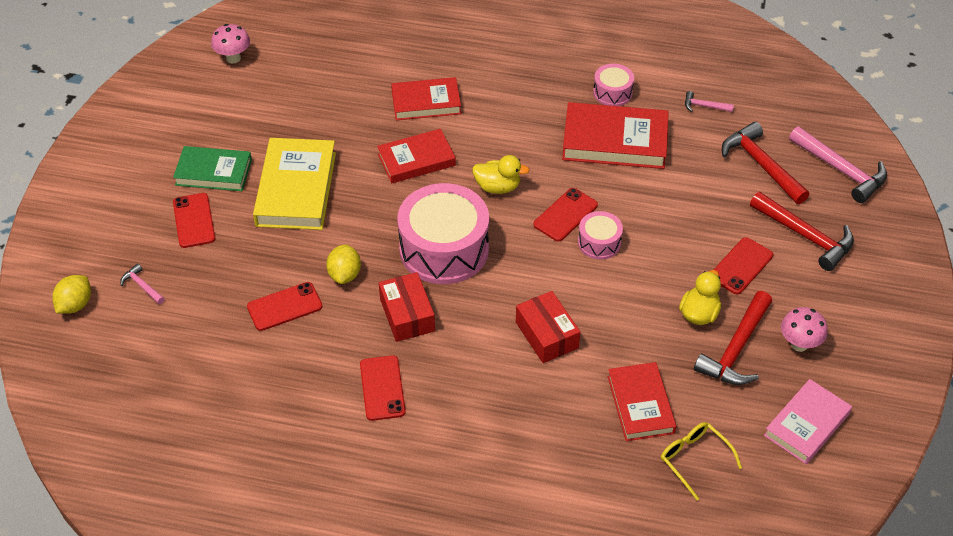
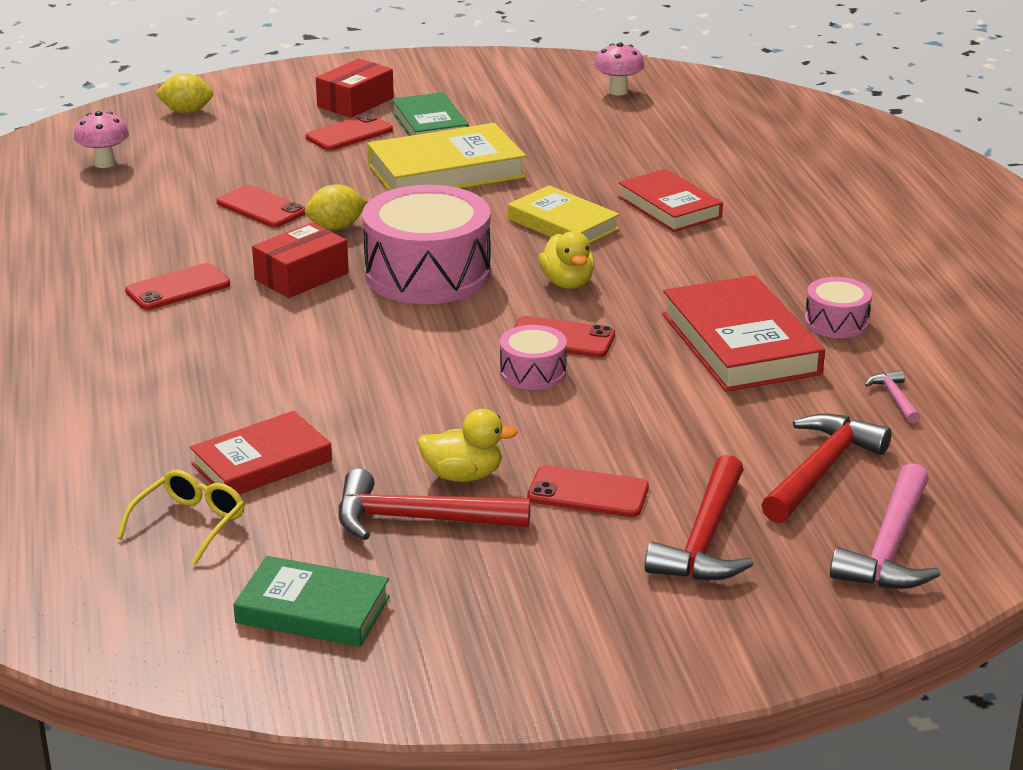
camera: 65 degrees right, 20 degrees down
pink hammer [120,264,165,304] -> none
red book [377,129,456,183] -> yellow book [508,185,620,243]
red box [516,291,580,363] -> red box moved to [316,59,394,118]
pink book [764,379,852,464] -> green book [233,556,390,647]
pink mushroom [781,307,828,352] -> pink mushroom moved to [74,111,129,168]

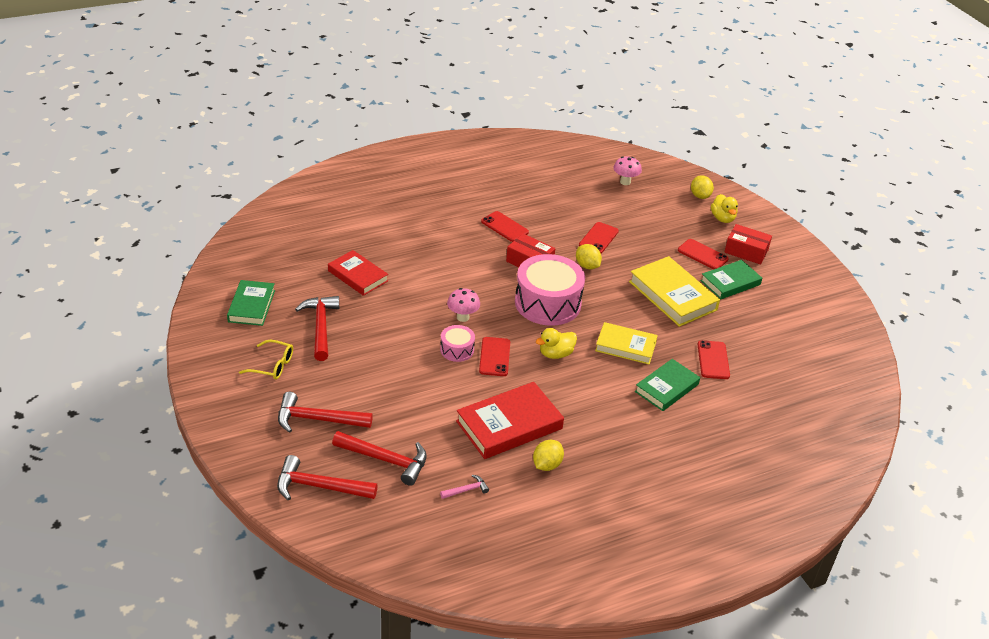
camera: 75 degrees right, 10 degrees up
yellow glasses [117,470,244,565] -> yellow glasses moved to [239,340,293,379]
yellow duck [418,409,518,482] -> yellow duck moved to [711,194,738,223]
yellow book [508,185,620,243] -> yellow book turned 75 degrees clockwise [595,322,658,364]
red phone [527,465,649,517] -> red phone moved to [698,340,730,379]
pink mushroom [594,42,644,95] -> pink mushroom moved to [447,288,480,322]
red book [618,169,723,232] -> green book [635,359,700,411]
pink drum [805,277,872,338] -> yellow lemon [533,440,564,471]
pink hammer [830,463,941,589] -> red hammer [277,455,378,501]

